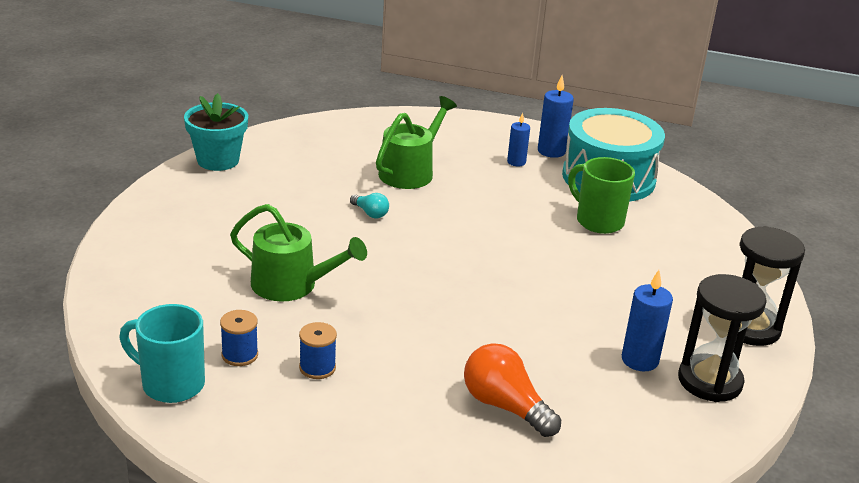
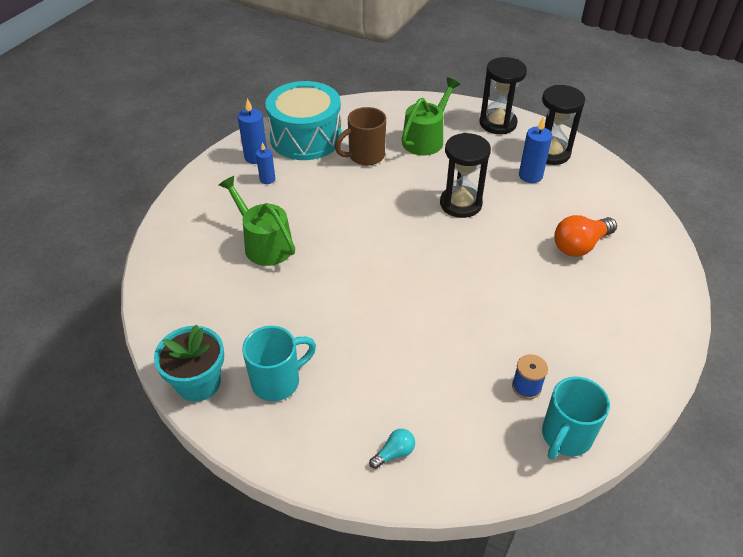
camera: 75 degrees left, 15 degrees up
green watering can [230,204,367,301] -> green watering can moved to [401,77,460,155]
blue spool [299,322,337,379] -> none
turquoise light bulb [350,193,389,219] -> turquoise light bulb moved to [369,429,415,469]
green mug [568,157,635,234] -> brown mug [335,107,386,166]
none -> turquoise mug [242,326,316,401]
none -> black hourglass [440,133,491,218]

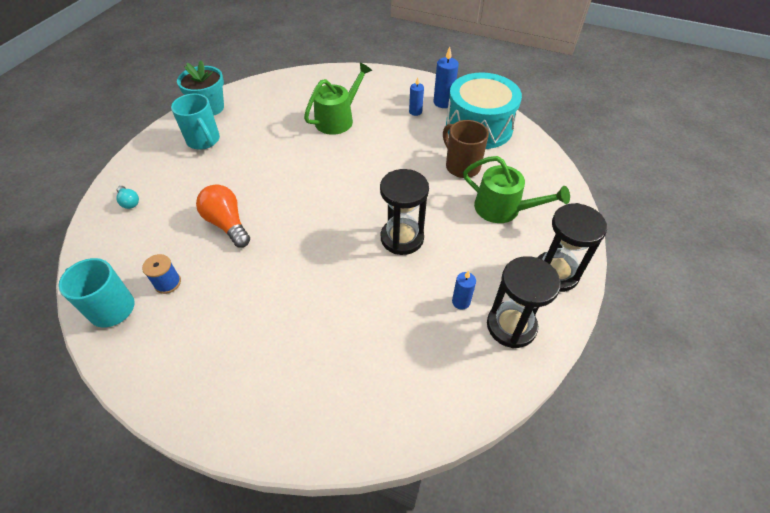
camera: 85 degrees right, 5 degrees up
blue candle [519,116,552,183] -> blue candle [452,271,476,310], size x0.65
orange light bulb [554,215,617,257] -> orange light bulb moved to [196,184,250,248]

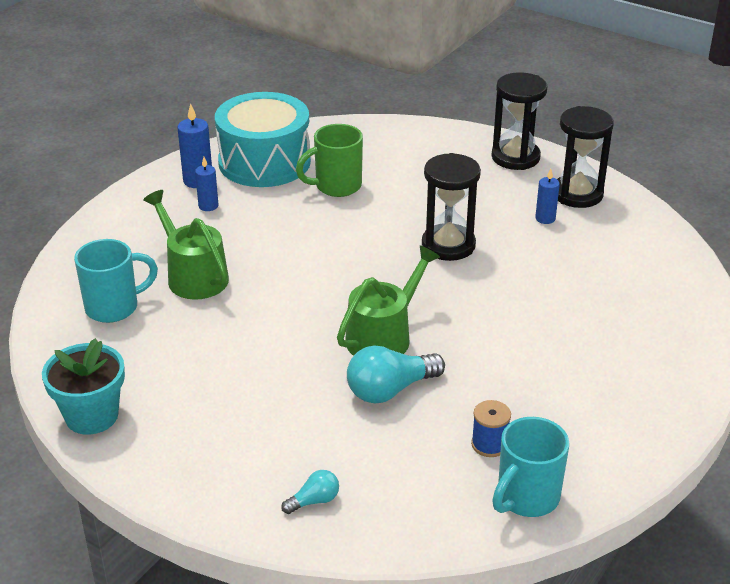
camera: 80 degrees left, 15 degrees down
turquoise mug [171,94,220,150] -> turquoise mug moved to [74,239,158,323]
orange light bulb [196,184,250,248] -> turquoise light bulb [347,345,445,403]
brown mug [443,120,489,178] -> green mug [296,124,363,197]
green watering can [463,156,570,223] -> green watering can moved to [337,245,440,356]

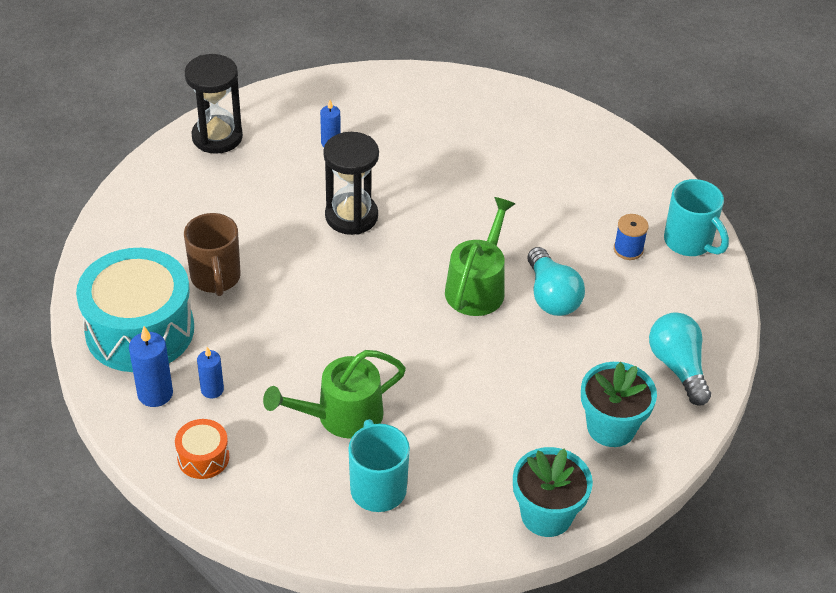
camera: 80 degrees left, 10 degrees up
turquoise light bulb [281,470,339,514] -> turquoise light bulb [649,312,711,406], size x1.90
green mug [296,124,363,197] -> brown mug [184,213,241,296]
green watering can [337,245,440,356] -> green watering can turned 60 degrees clockwise [445,197,515,316]
black hourglass [557,106,614,208] -> none
none -> orange drum [175,419,229,479]
none -> turquoise flower pot [581,362,657,447]

